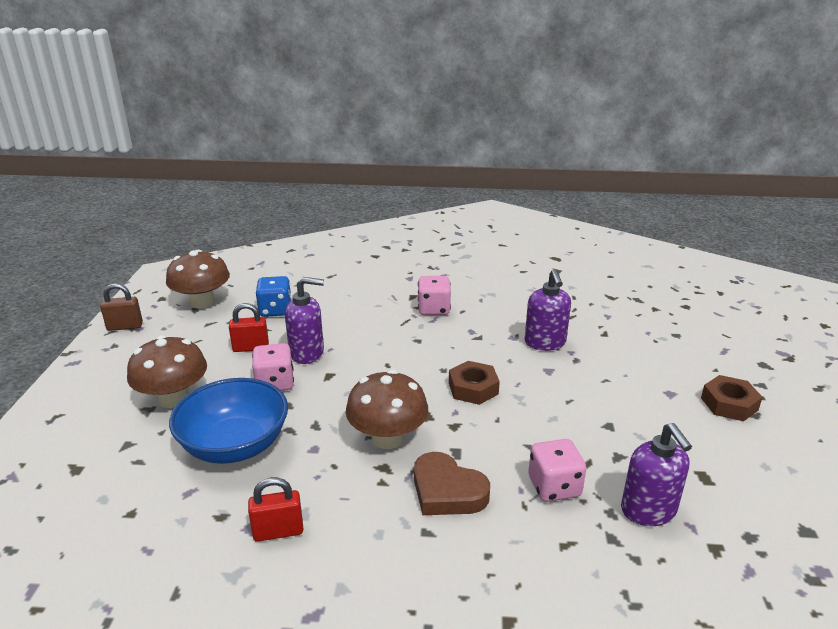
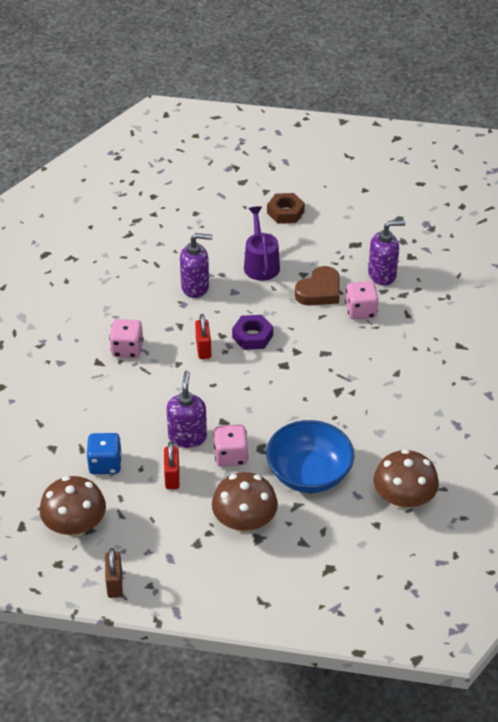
camera: 85 degrees left, 15 degrees up
red padlock [248,477,303,542] -> red padlock moved to [195,314,211,359]
brown mushroom [346,370,428,449] -> brown mushroom moved to [374,449,439,510]
brown heart [414,452,490,515] -> brown heart moved to [295,266,340,306]
brown nut [449,361,500,405] -> purple nut [232,315,273,350]
none -> purple watering can [244,206,280,281]

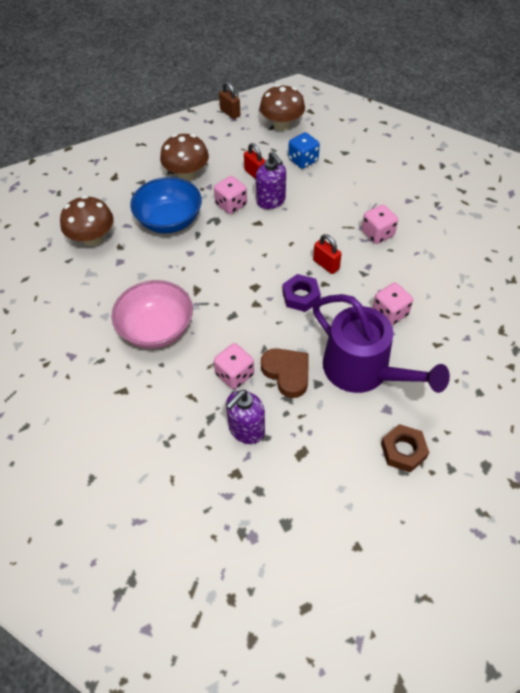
camera: 145 degrees right, 10 degrees up
purple soap dispenser [180,233,213,298] -> pink dice [373,282,413,325]
purple watering can [244,206,280,281] -> purple watering can [312,294,450,393], size x1.66
brown heart [295,266,340,306] -> brown heart turned 135 degrees clockwise [261,348,309,398]
none -> pink bowl [112,280,193,349]

